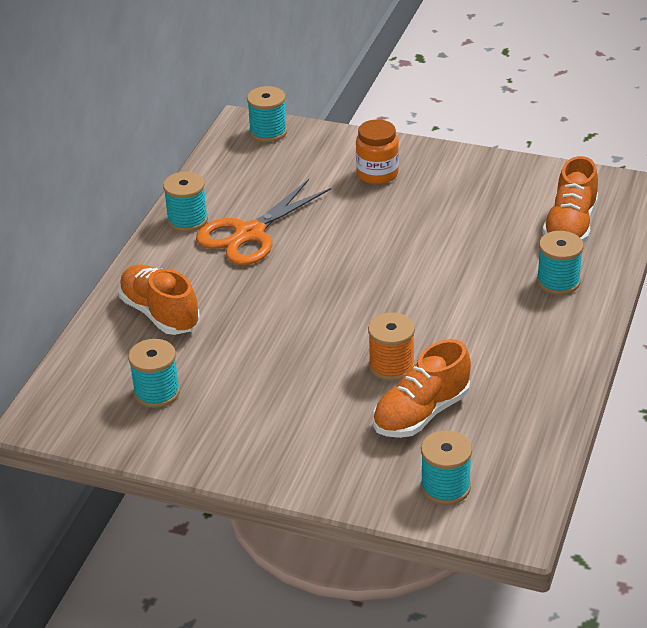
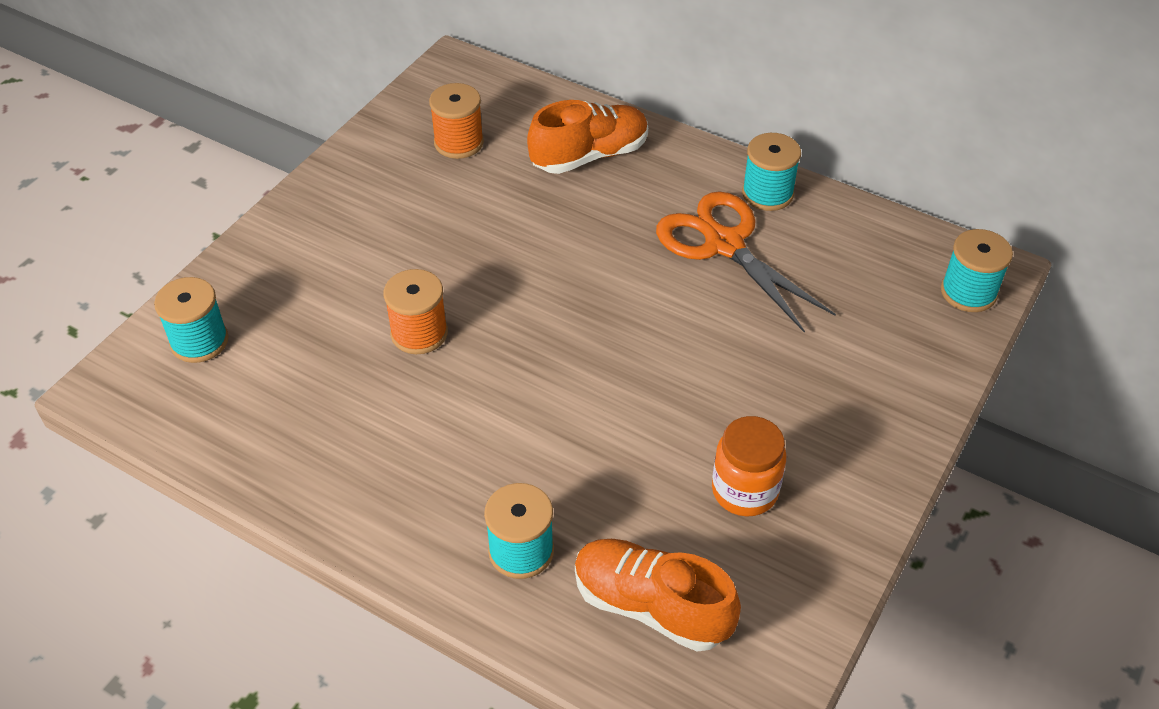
camera: 100 degrees right, 10 degrees up
turquoise spool [128,339,180,408] -> orange spool [429,83,484,159]
orange jar [356,119,399,185] -> orange jar moved to [712,416,786,516]
orange shoe [373,339,471,438] -> none

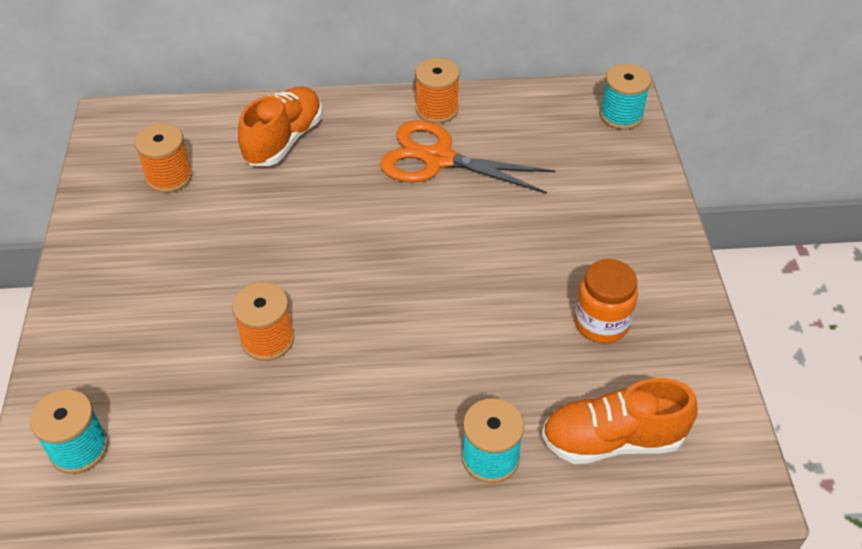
camera: 35 degrees left, 0 degrees up
turquoise spool [742,133,801,211] -> orange spool [415,58,460,123]

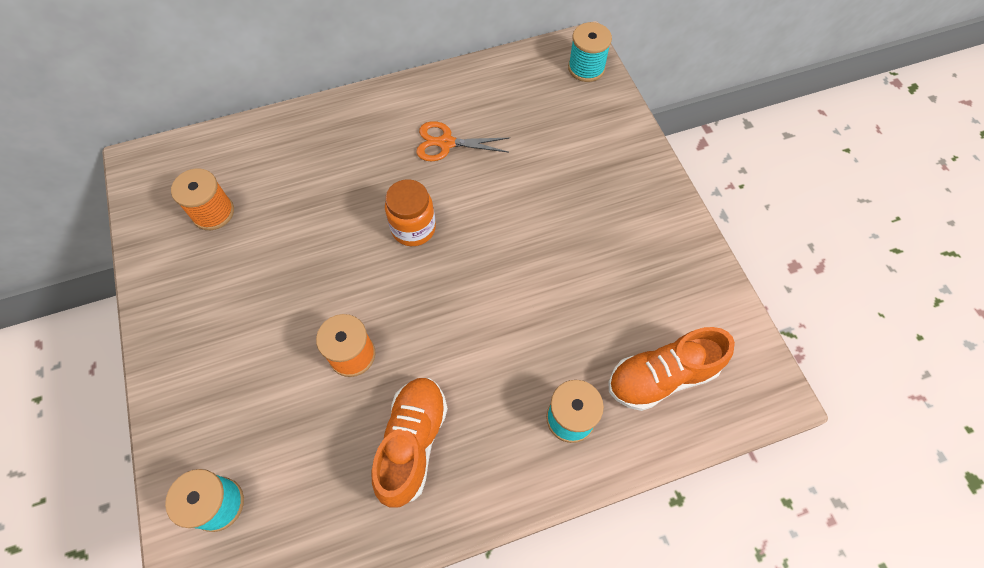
camera: 15 degrees left, 15 degrees up
orange shoe [238,86,322,166] -> orange shoe moved to [371,378,448,508]
orange scissors [380,120,555,194] -> orange scissors [416,121,509,161], size x0.63
orange spool [415,58,460,123] -> none
orange jar [574,259,638,343] -> orange jar moved to [385,179,436,246]

